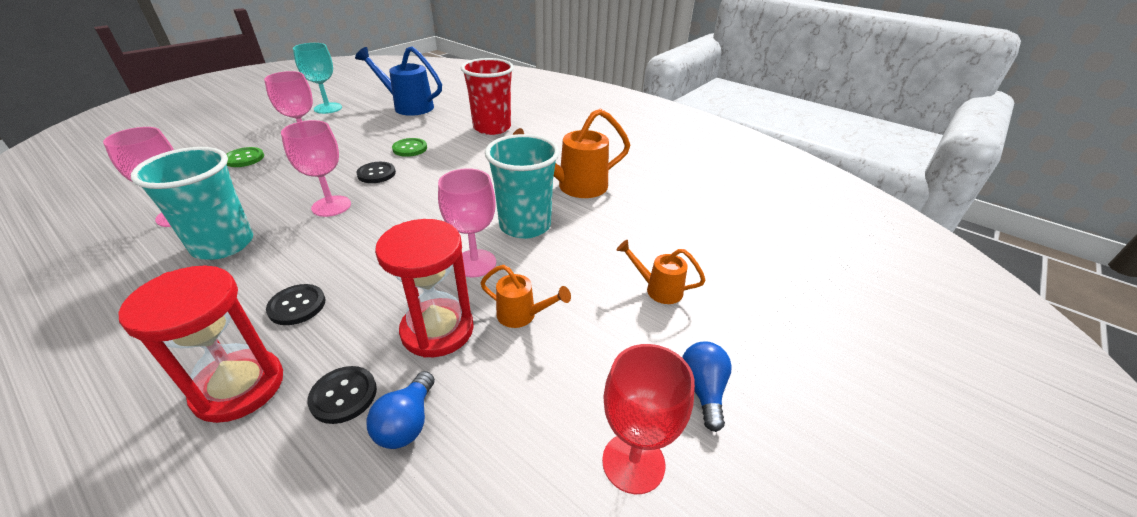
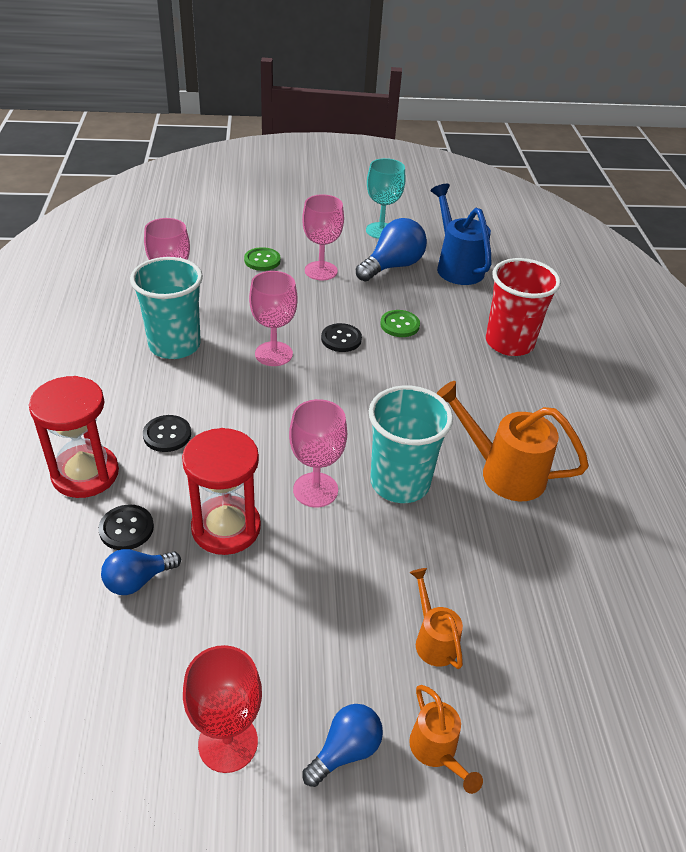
camera: 45 degrees right, 5 degrees up
orange watering can [480,265,571,328] -> orange watering can moved to [409,685,483,794]
none -> blue light bulb [356,218,427,281]

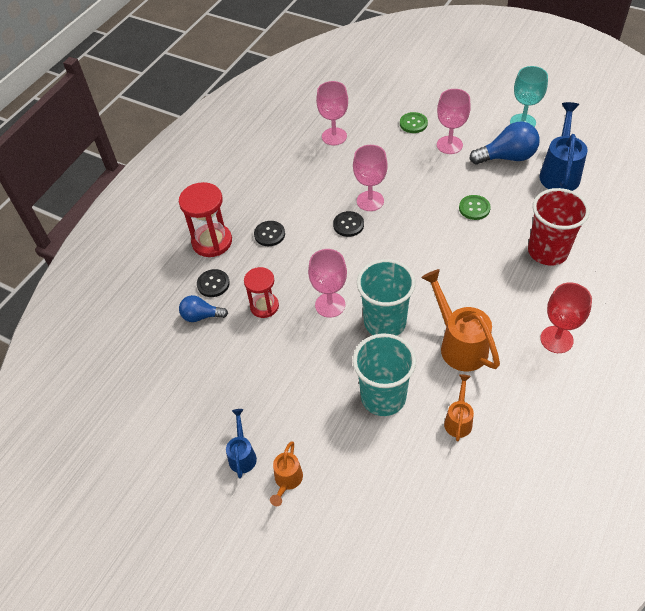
camera: 40 degrees right, 10 degrees up
turquoise cup [130,257,203,359] -> turquoise cup moved to [353,333,416,416]
red hourglass [182,428,261,555] -> red hourglass [244,267,279,318], size x0.66
red goblet [183,645,262,773] -> red goblet moved to [540,282,592,353]
blue light bulb [302,704,383,787] -> blue watering can [226,409,257,478]
black button [321,323,362,352] -> black button moved to [333,211,364,237]
orange watering can [410,568,463,669] -> orange watering can moved to [444,374,474,441]

